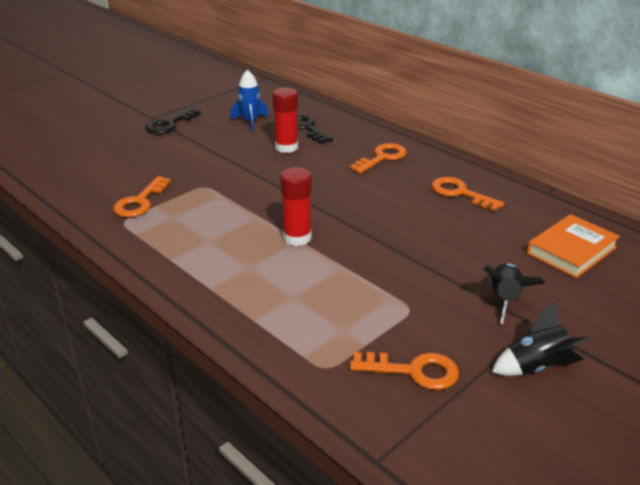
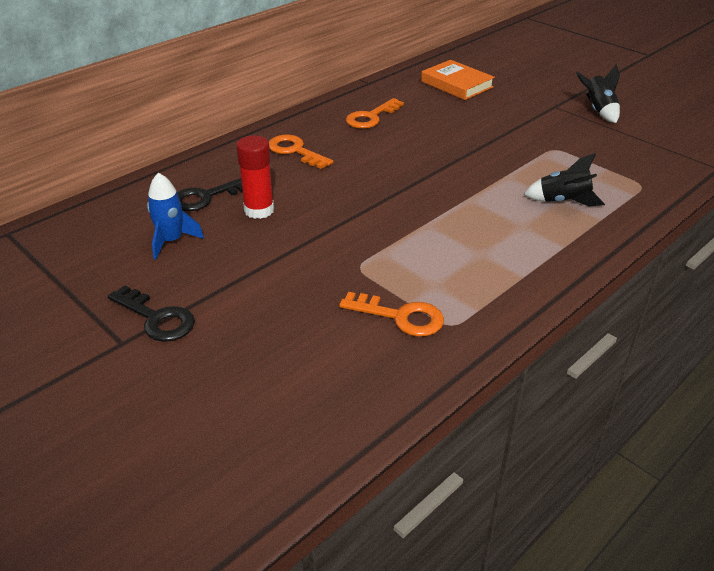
camera: 90 degrees left, 5 degrees up
red glue stick [280,167,312,246] -> none
orange key [350,352,459,390] -> none
black rocket [483,263,545,324] -> black rocket moved to [524,153,605,206]

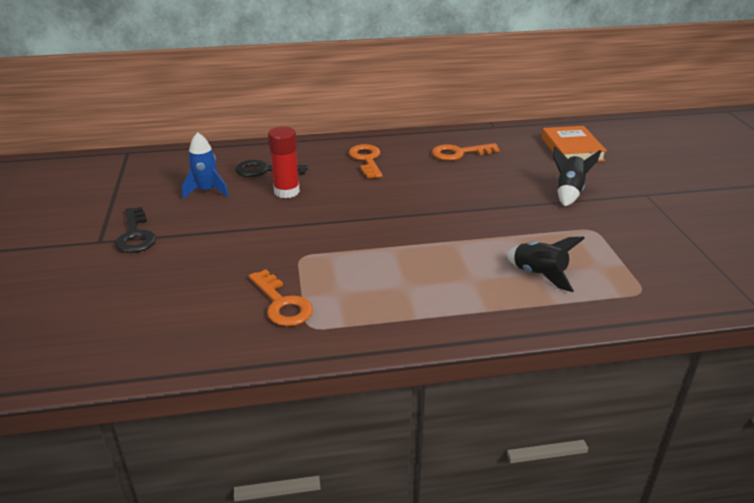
camera: 35 degrees right, 5 degrees down
black rocket [576,64,620,123] -> black rocket moved to [553,146,601,206]

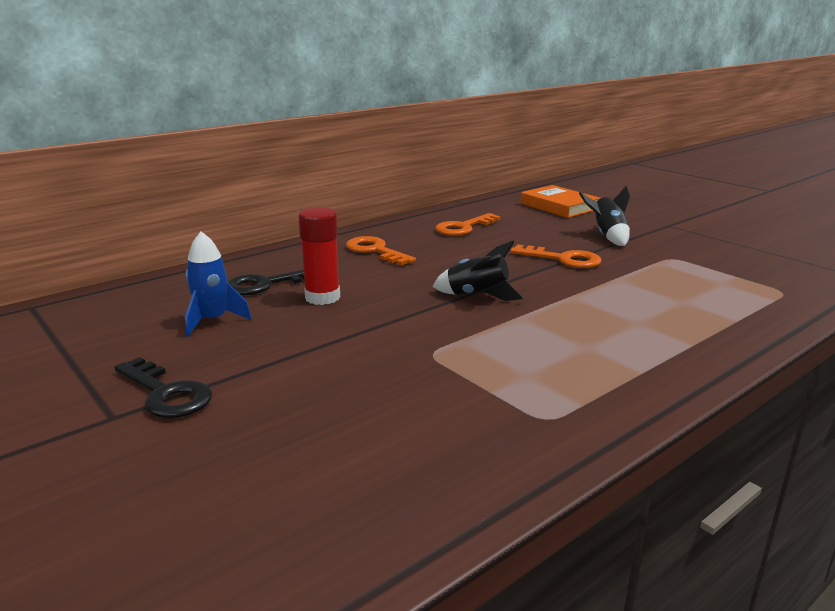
camera: 30 degrees left, 10 degrees down
orange key [249,269,313,326] -> orange key moved to [510,244,601,268]
black rocket [506,237,585,292] -> black rocket moved to [433,241,524,301]

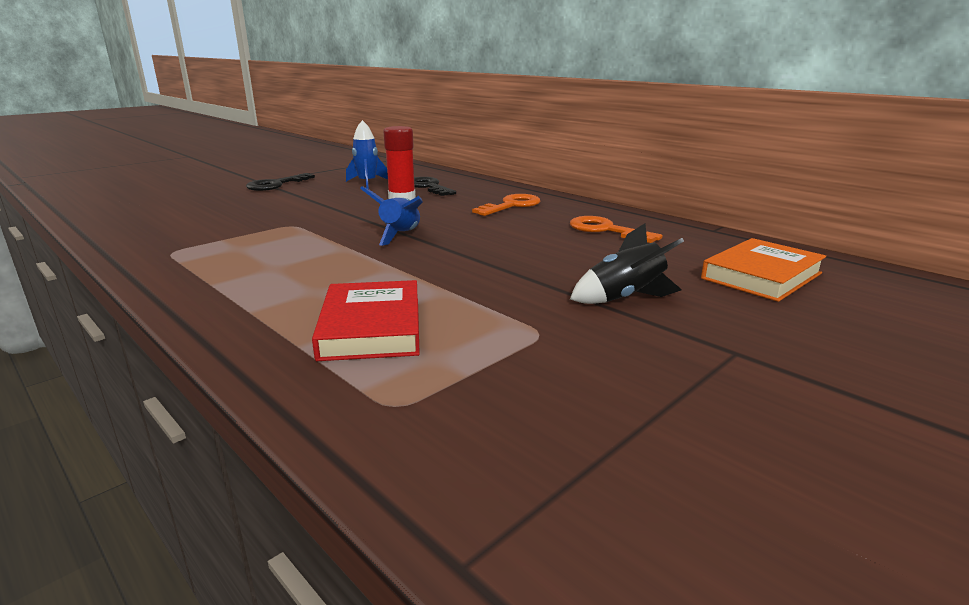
camera: 85 degrees right, 0 degrees up
black rocket [433,241,524,301] -> blue rocket [360,186,423,246]
orange key [510,244,601,268] -> none
none -> red book [312,280,420,361]

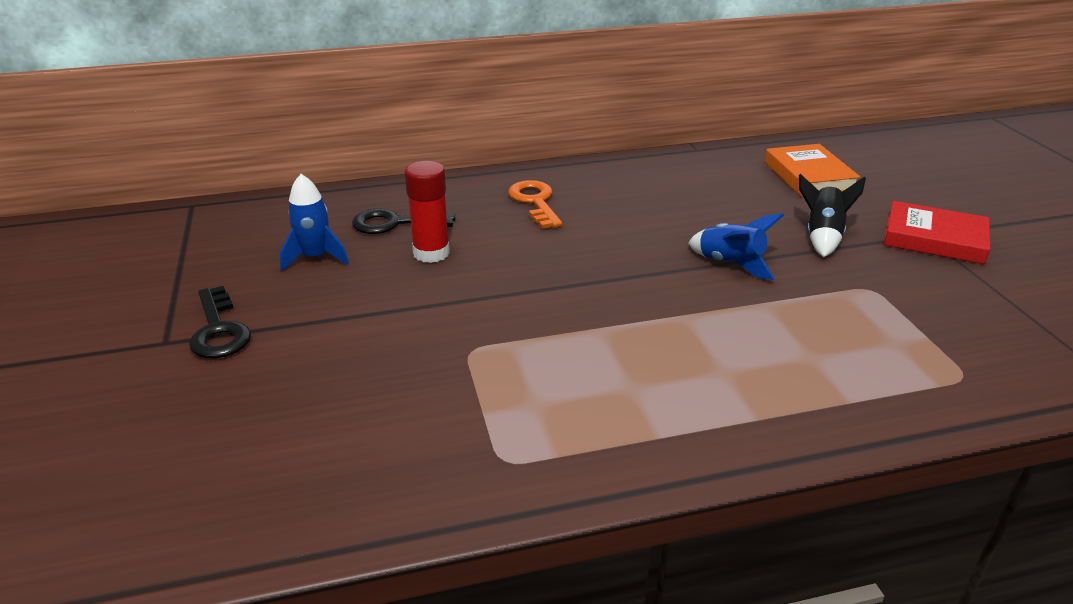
camera: 60 degrees left, 10 degrees up
red book [312,280,420,361] -> red book moved to [884,201,990,264]
blue rocket [360,186,423,246] -> blue rocket moved to [688,213,784,280]
orange key [570,216,662,243] -> none

